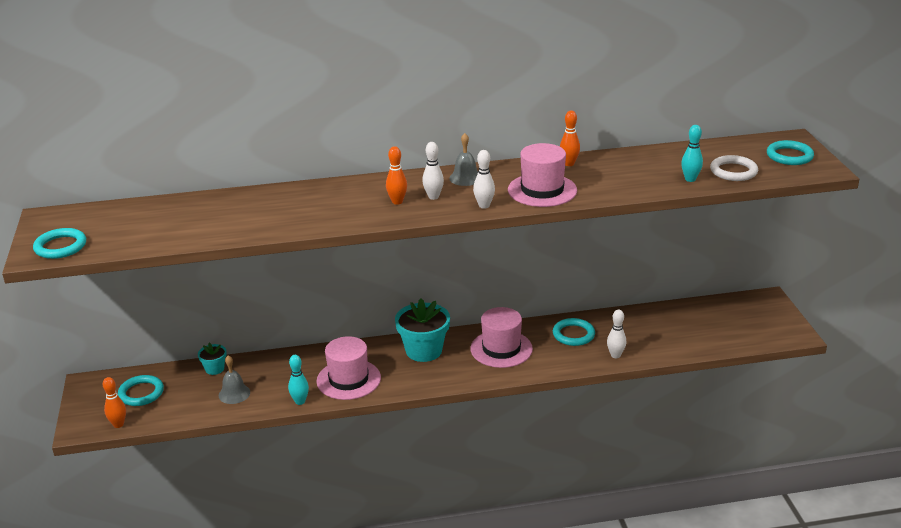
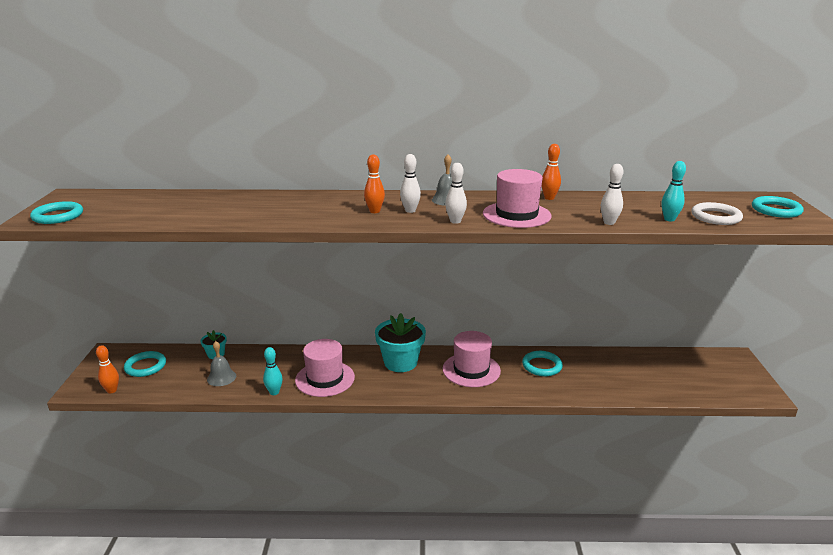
camera: 10 degrees right, 5 degrees down
white bowling pin [607,310,626,358] -> white bowling pin moved to [601,164,623,225]

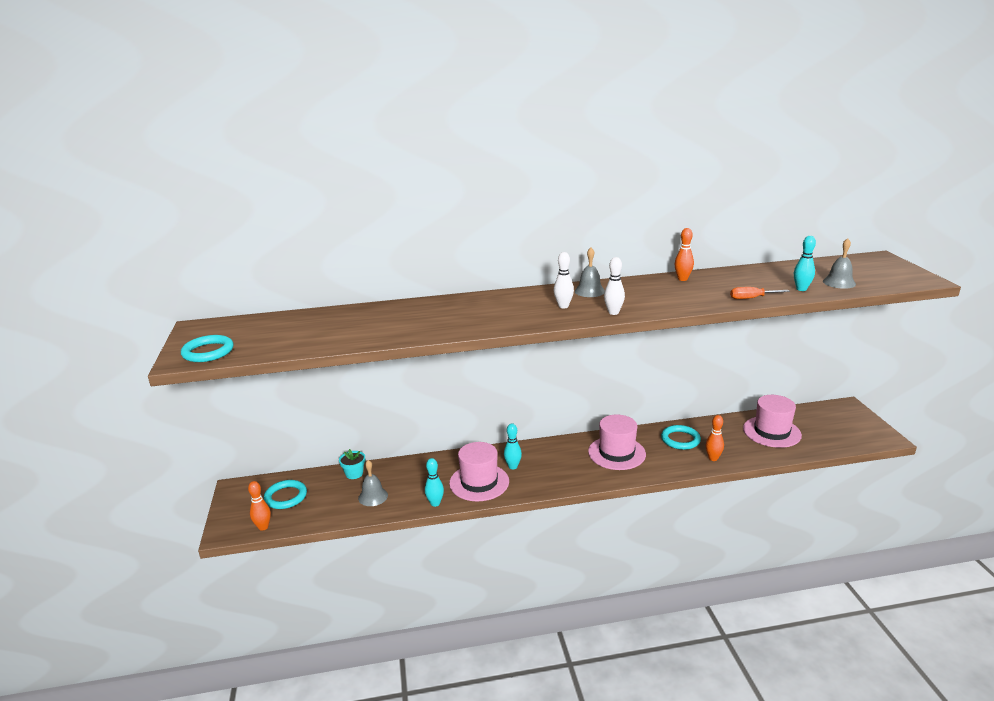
camera: 10 degrees left, 0 degrees up
orange bowling pin [364,154,385,213] -> orange bowling pin moved to [705,415,724,461]
turquoise flower pot [375,313,426,372] -> none
pink hat [483,169,552,228] -> pink hat moved to [743,395,802,448]
white bowling pin [601,164,623,225] -> orange screwdriver [730,287,790,299]
white ring [692,202,743,225] -> grey bell [823,238,856,289]
turquoise ring [752,196,804,218] -> none
none -> turquoise bowling pin [504,423,522,469]

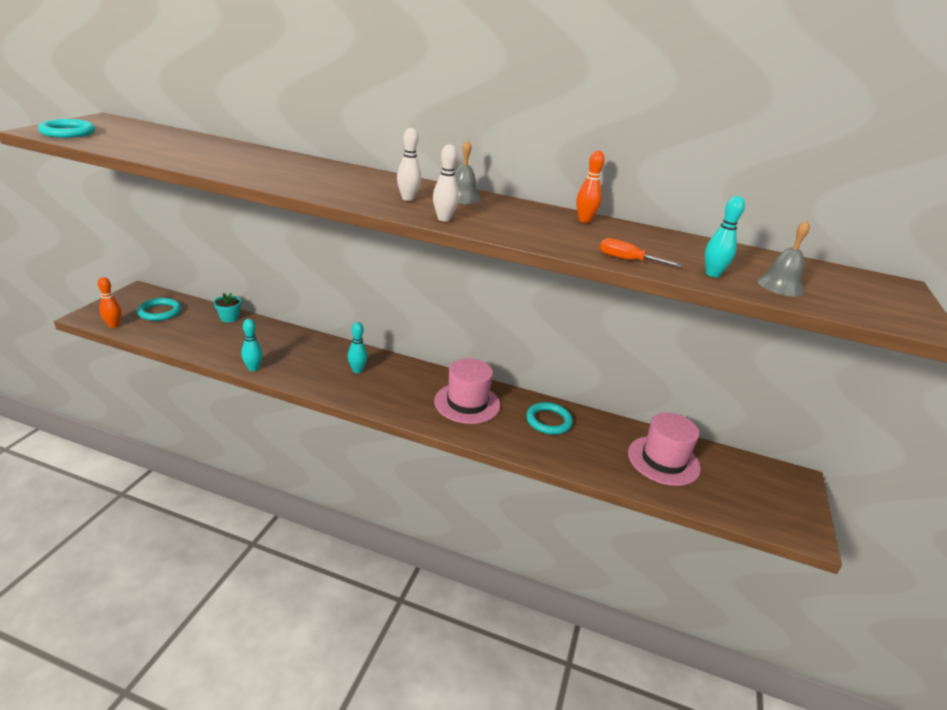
camera: 25 degrees right, 5 degrees up
grey bell [358,460,388,506] -> none
pink hat [449,442,509,501] -> none
orange bowling pin [705,415,724,461] -> none

